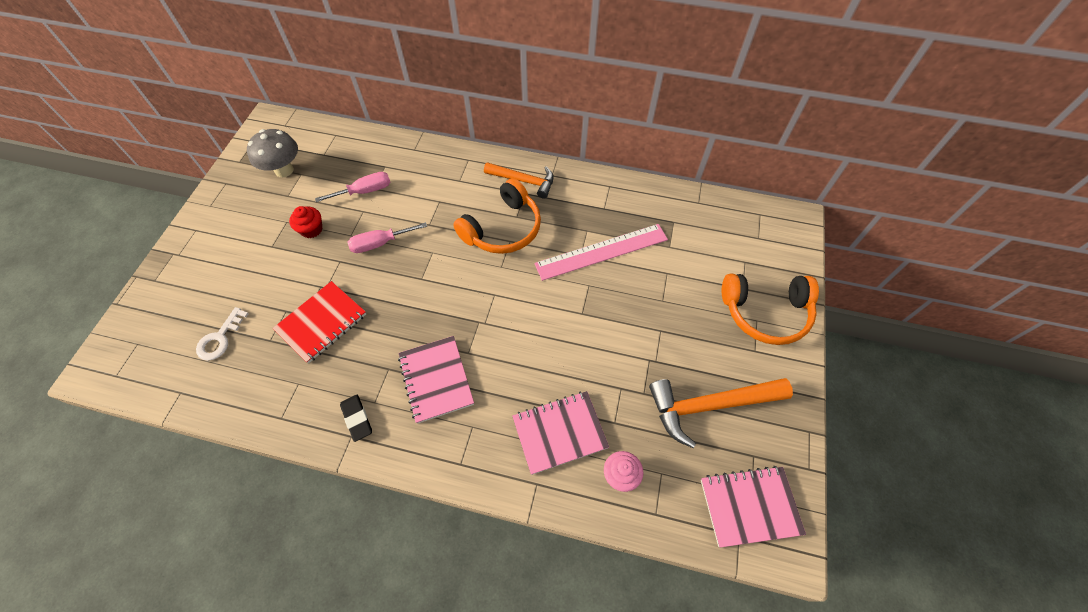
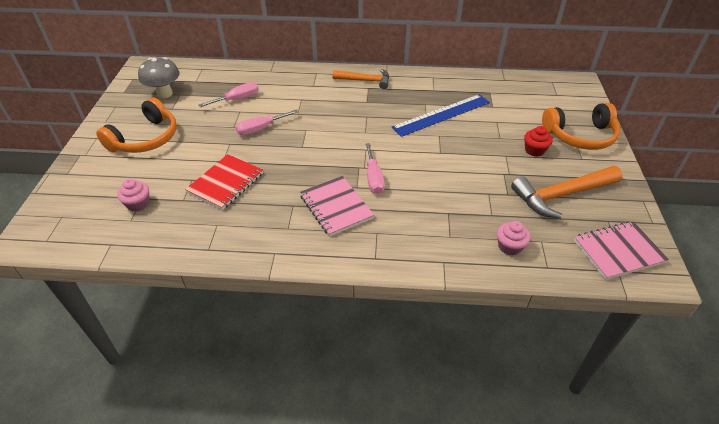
camera: 10 degrees left, 15 degrees down
white key [196,307,249,361] -> pink cupcake [117,179,149,212]
red cupcake [289,206,322,238] -> red cupcake moved to [524,126,552,157]
black eraser [340,395,372,442] -> none
orange headphones [453,178,541,254] -> orange headphones moved to [96,98,177,153]
pink notebook [512,391,609,475] -> none
pink ruler [534,224,668,281] -> blue ruler [392,94,490,137]
none -> pink screwdriver [365,143,385,194]

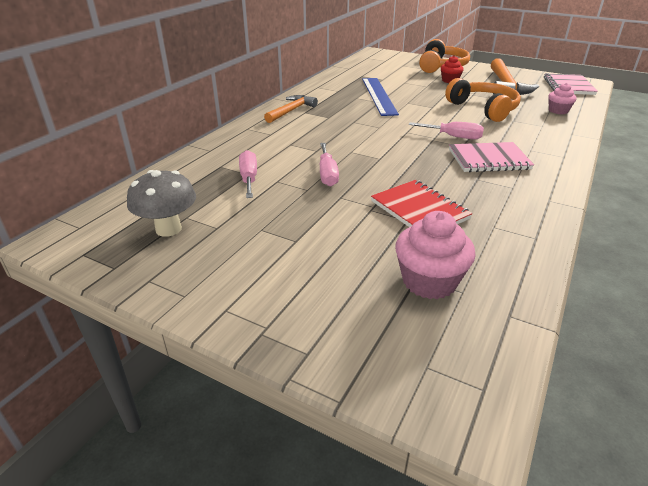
camera: 65 degrees left, 10 degrees down
orange headphones [96,98,177,153] -> orange headphones moved to [445,78,521,122]
pink cupcake [117,179,149,212] -> pink cupcake [395,211,476,299], size x1.66

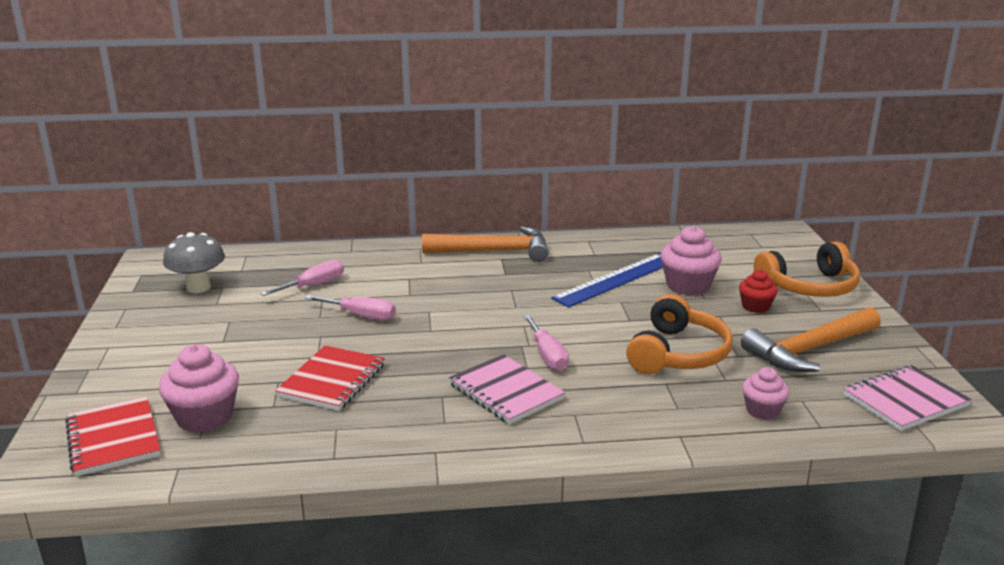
camera: 55 degrees right, 10 degrees down
orange hammer [264,95,318,123] -> orange hammer [422,227,549,262], size x1.51
pink screwdriver [320,143,339,186] -> pink screwdriver turned 120 degrees counterclockwise [305,295,396,320]
none -> red notebook [65,397,161,476]
none -> pink cupcake [660,226,722,296]

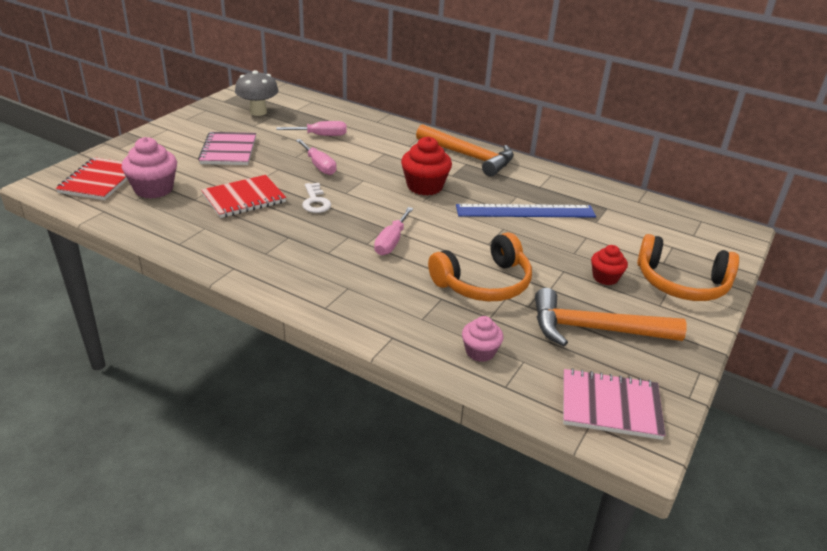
camera: 35 degrees right, 10 degrees up
pink notebook [449,354,565,424] -> pink notebook moved to [198,132,256,165]
pink cupcake [660,226,722,296] -> none
none -> white key [302,183,331,213]
none -> red cupcake [401,136,452,196]

